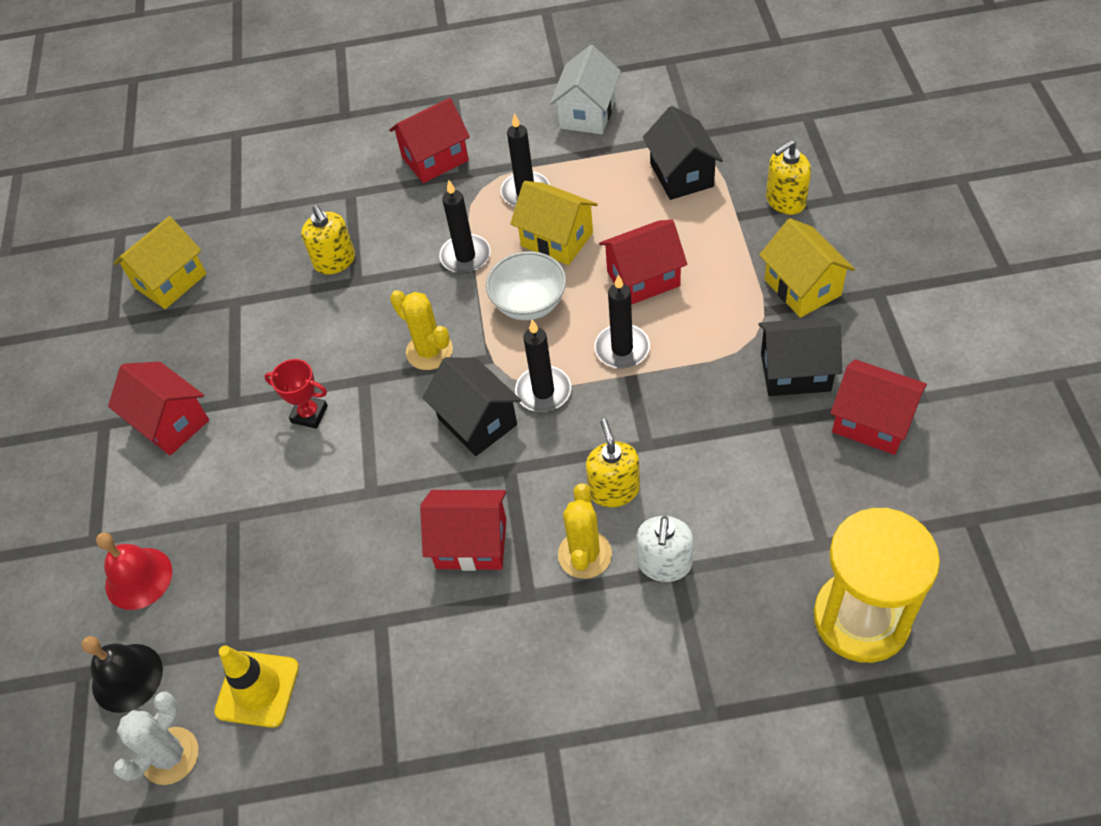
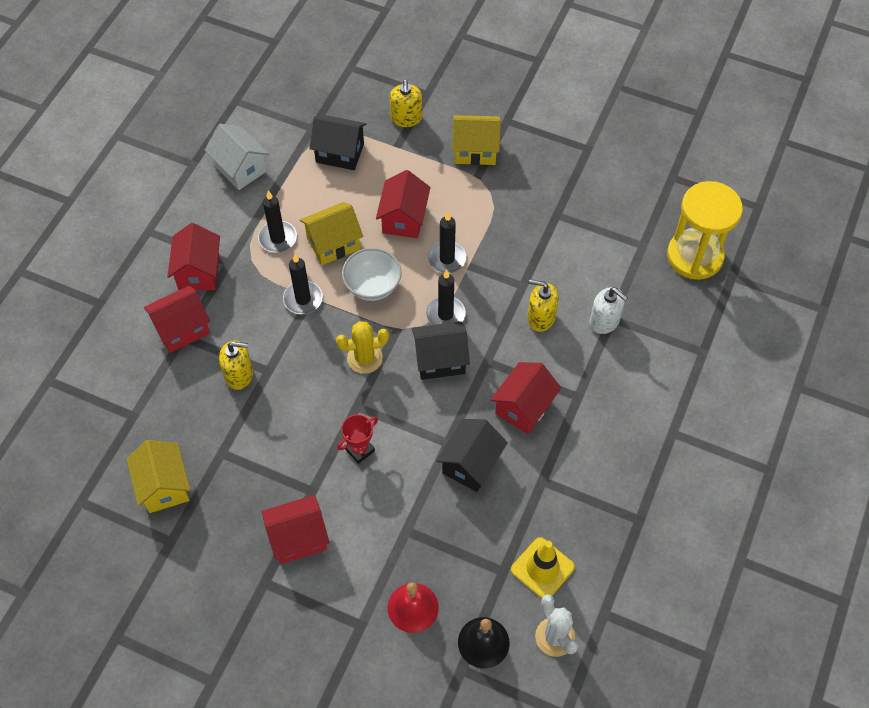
camera: 65 degrees left, 5 degrees up
yellow cactus [558,484,612,579] -> none
black house [758,317,842,396] -> black house moved to [436,419,508,492]
red house [830,359,927,455] -> red house moved to [144,286,210,353]

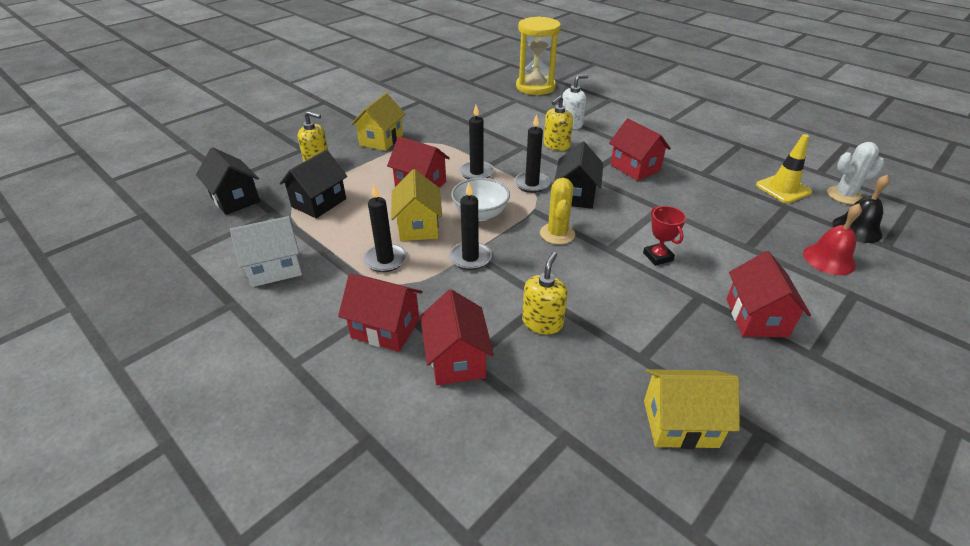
camera: 70 degrees left, 20 degrees down
black house [436,419,508,492] -> black house moved to [196,147,260,215]

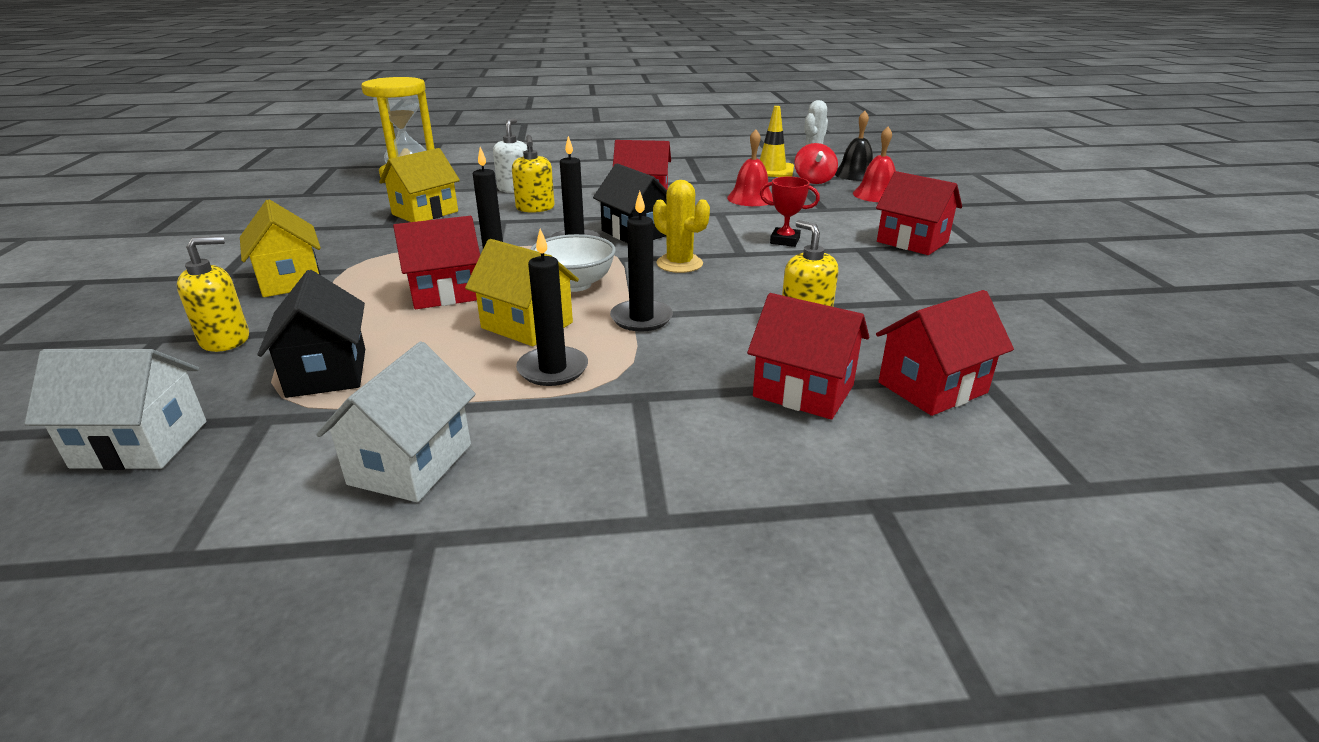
camera: 50 degrees left, 10 degrees down
black house [196,147,260,215] -> white house [24,349,206,470]
red house [338,274,423,352] -> red house moved to [876,290,1014,416]
yellow house [644,369,740,449] -> yellow house moved to [379,148,460,222]
none -> red bell [727,129,773,206]
none -> red spinning top [794,143,838,184]

